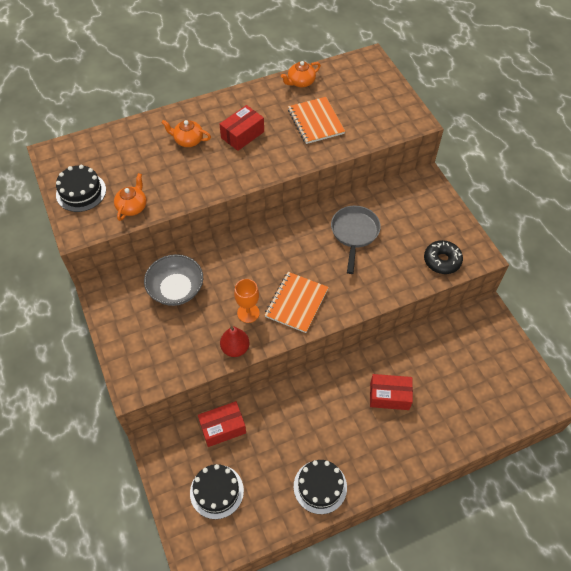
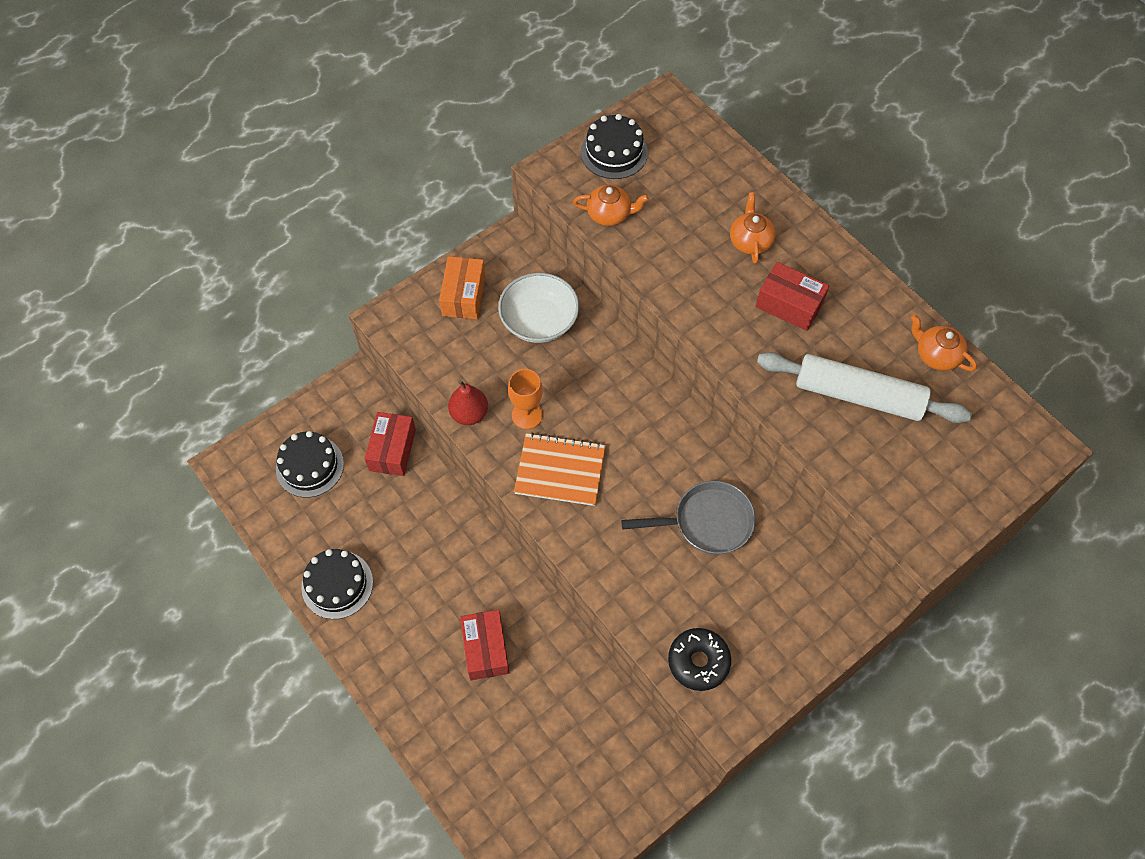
camera: 75 degrees right, 5 degrees up
grey bowl [144,254,203,306] -> white bowl [498,273,579,343]
red box [198,401,246,447] -> red box turned 45 degrees clockwise [364,412,416,476]
orange notebook [288,97,345,144] -> white rolling pin [757,352,972,423]
none -> orange box [439,256,486,319]

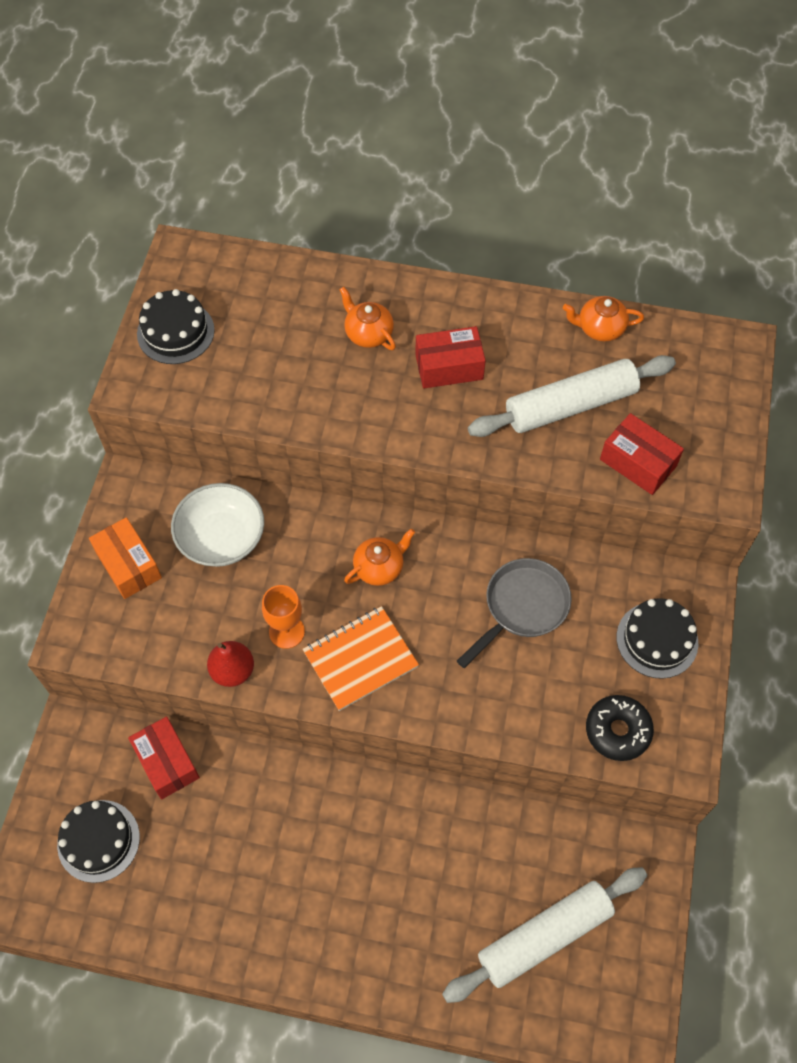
camera: 40 degrees left, 0 degrees up
black cake [301,549,373,619] -> black cake moved to [617,598,698,679]
red box [460,610,510,680] -> red box moved to [600,413,684,495]
orange teapot [573,185,649,226] -> orange teapot moved to [344,529,415,586]
none -> white rolling pin [442,867,647,1003]

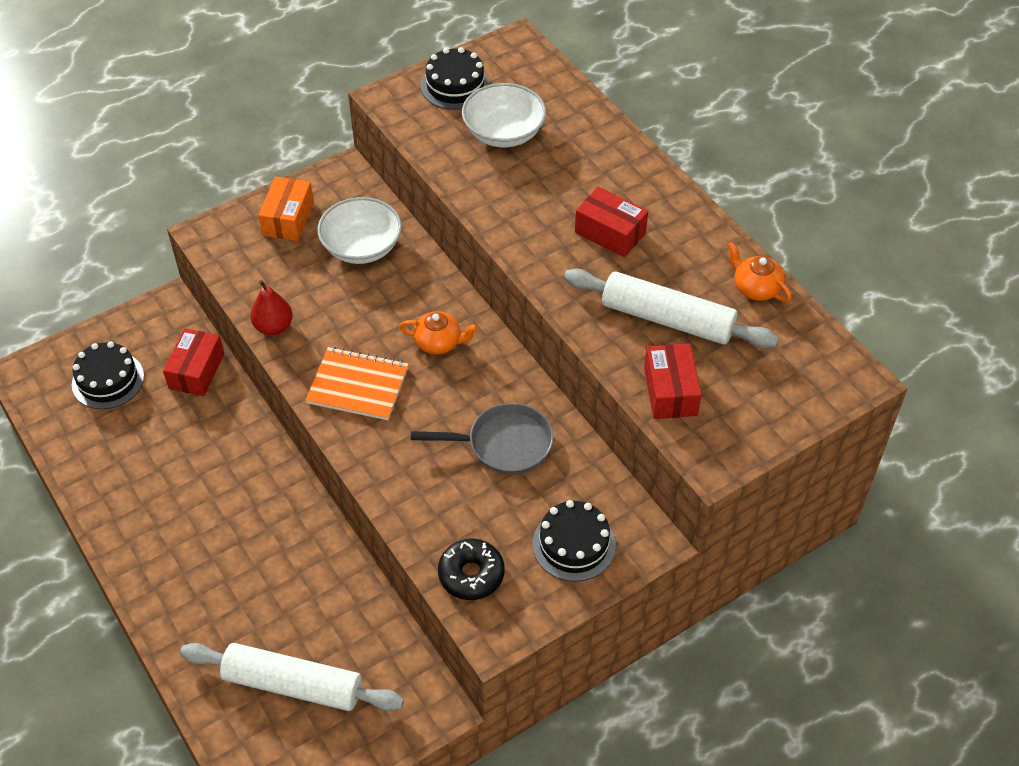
camera: 45 degrees right, 10 degrees down
orange goblet [262,585,305,649] -> none
orange teapot [339,287,396,350] -> none
none -> white bowl [462,83,546,147]

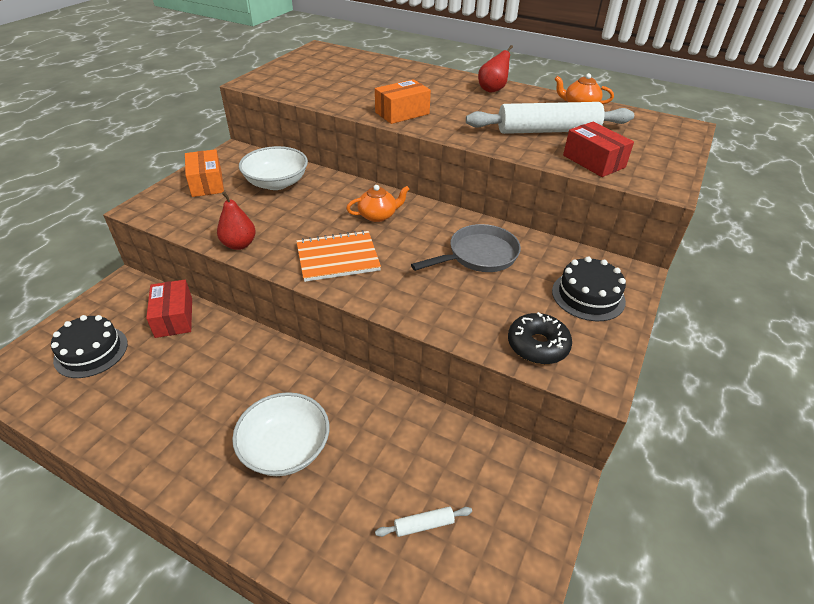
camera: 30 degrees left, 10 degrees down
white rolling pin [180,643,404,711] -> white rolling pin [375,506,472,537], size x0.41
black cake [421,47,490,110] -> none
white bowl [462,83,546,147] -> white bowl moved to [232,392,329,476]
red box [575,187,648,257] -> none
none -> orange box [375,79,431,124]
none -> red pear [478,45,513,92]

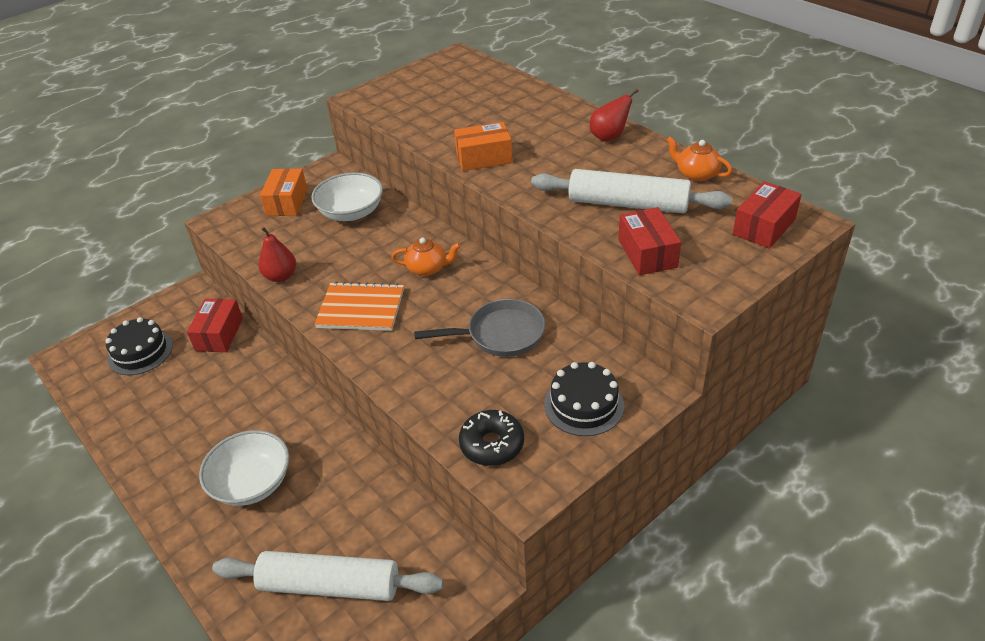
camera: 25 degrees right, 0 degrees up
white rolling pin [375,506,472,537] -> white rolling pin [212,551,443,601], size x2.45
none -> red box [733,181,802,248]

